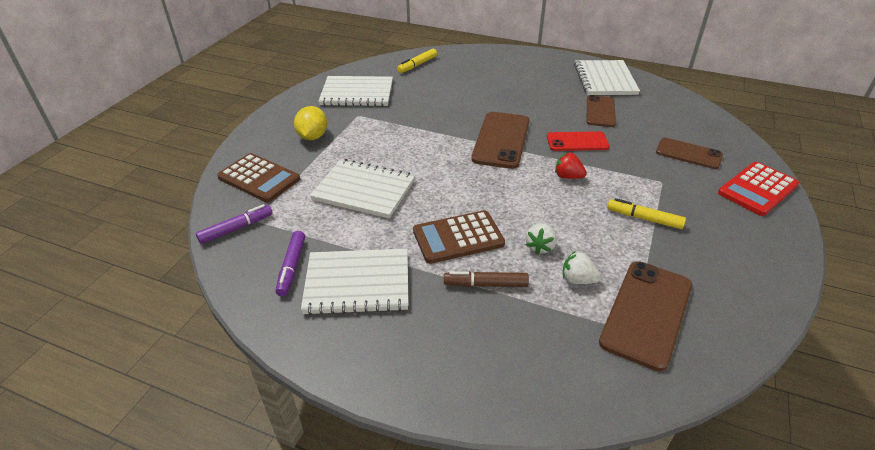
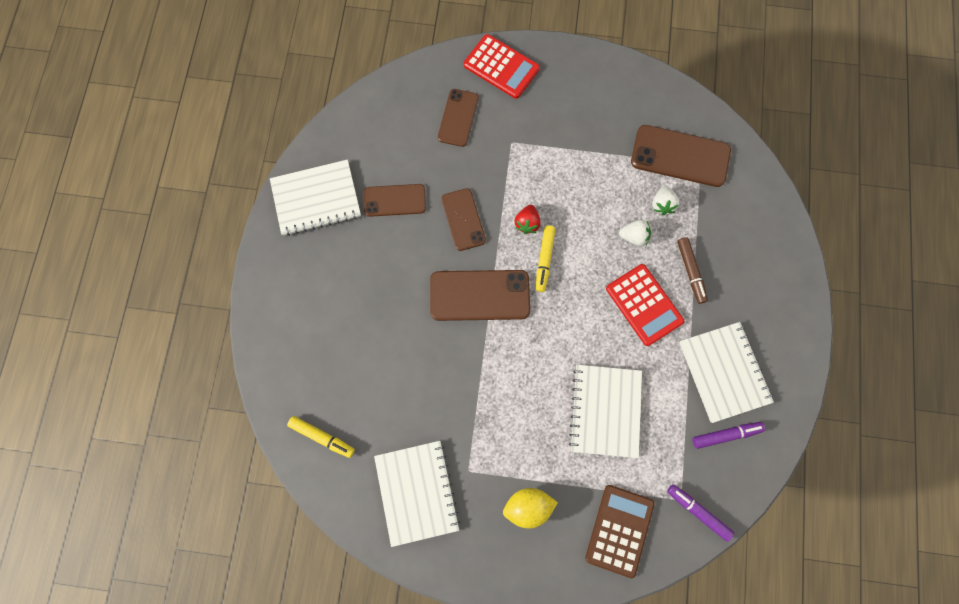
camera: 105 degrees left, 35 degrees up
brown calculator [413,210,505,264] -> red calculator [606,264,684,346]
red phone [547,131,610,151] -> brown phone [442,188,486,251]
yellow marker [607,198,686,229] -> yellow marker moved to [536,226,555,292]

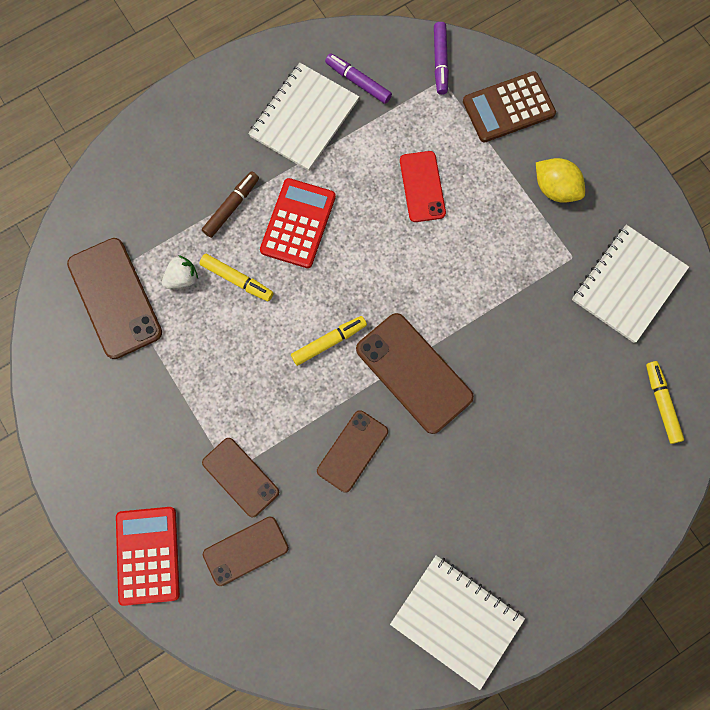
camera: 130 degrees left, 0 degrees up
brown phone [364,184,426,217] -> brown phone moved to [202,438,279,518]
red strawberry [514,205,541,234] -> none
white notebook [569,365,642,458] -> red phone [400,151,446,222]
white strawberry [619,220,651,246] -> yellow marker [199,254,274,302]

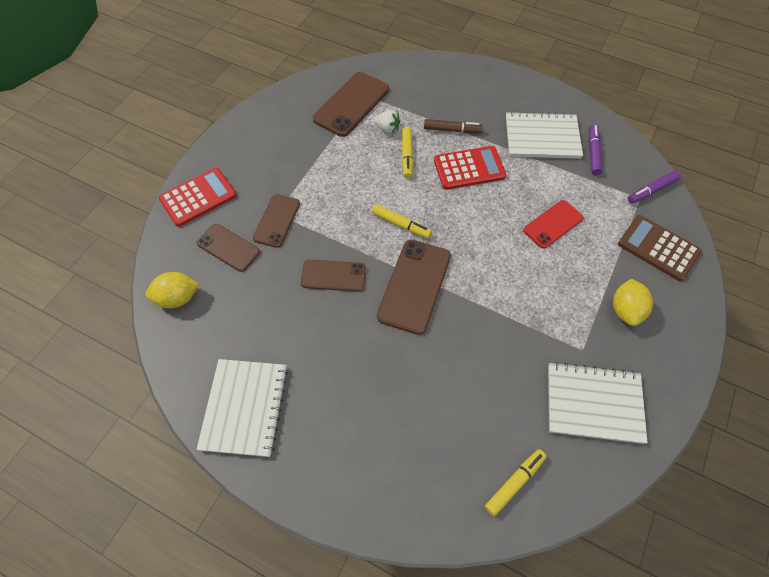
camera: 60 degrees right, 15 degrees down
none -> yellow lemon [146,272,199,308]

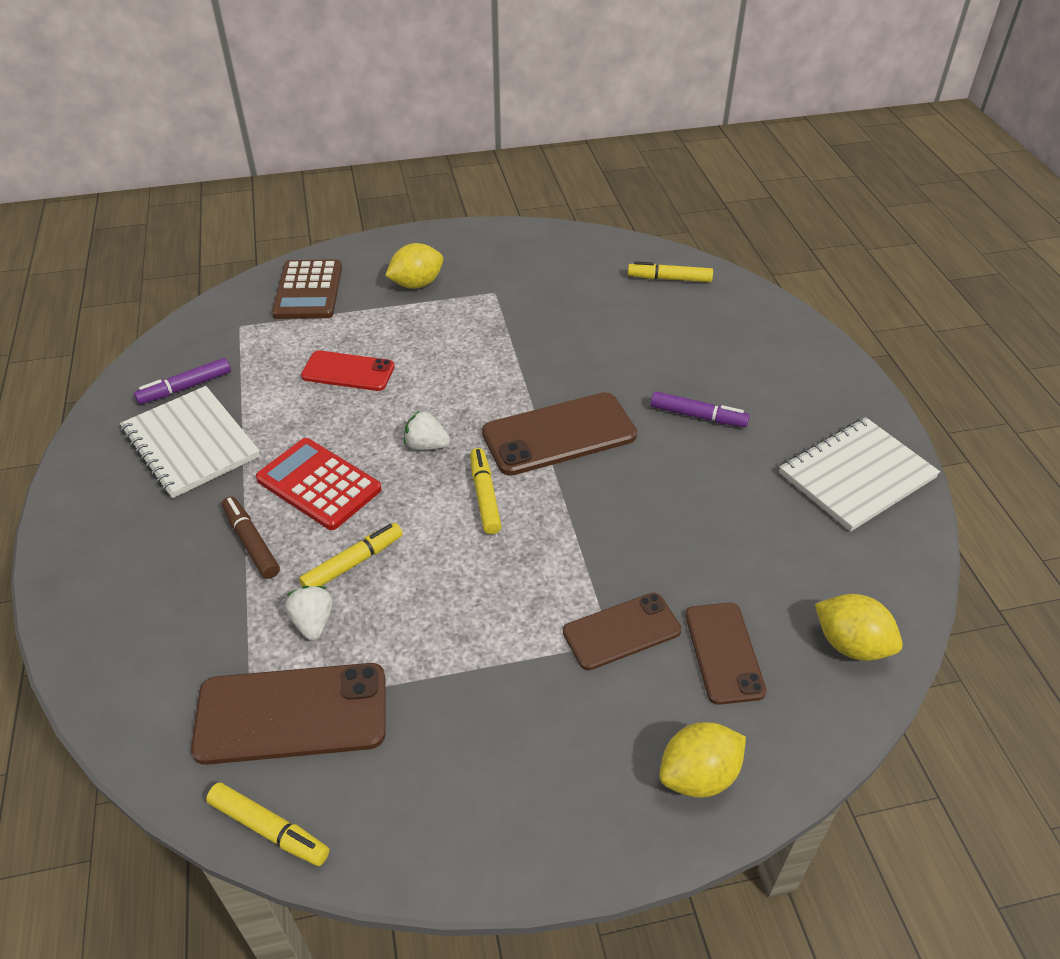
camera: 130 degrees left, 15 degrees down
red calculator [159,168,237,227] -> yellow lemon [659,722,746,798]
brown phone [301,260,366,292] -> none
white notebook [548,362,648,444] -> none
purple marker [628,170,681,204] -> purple marker moved to [650,391,750,427]
none -> yellow marker [206,783,329,866]
none -> white strawberry [404,411,450,450]

